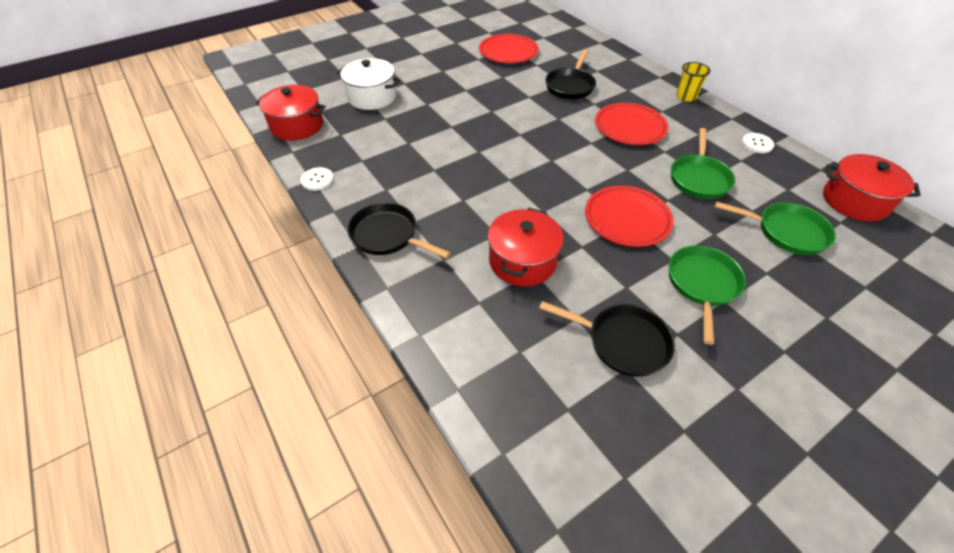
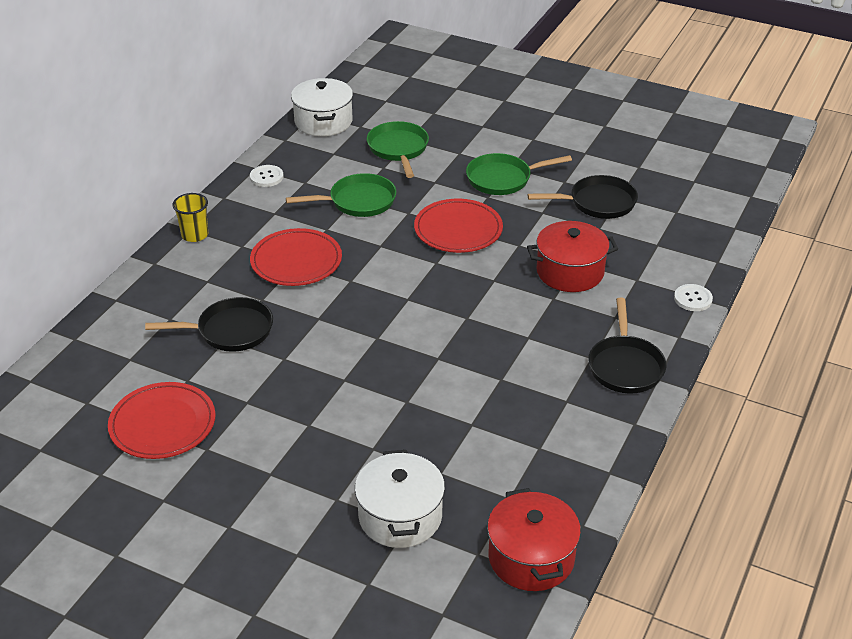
camera: 120 degrees left, 10 degrees down
white button [301,167,334,191] -> white button moved to [674,284,713,311]
black pan [539,301,675,377] -> black pan turned 90 degrees clockwise [527,175,638,219]
red pot [823,154,921,222] -> white pot [291,78,353,136]

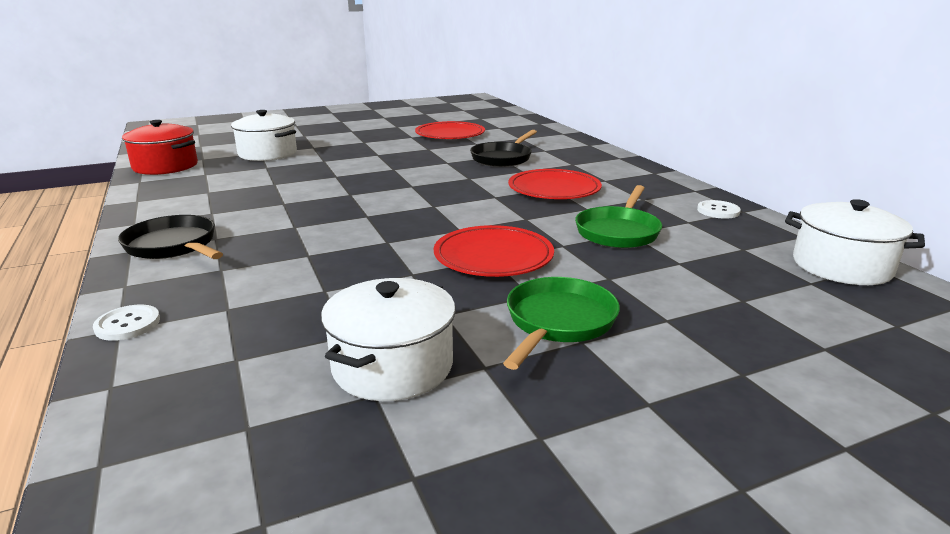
camera: 130 degrees right, 15 degrees down
yellow cup [173,193,208,242] -> none
green pan [367,121,429,178] -> none
black pan [527,175,638,219] -> white pot [321,278,456,401]
red pot [527,221,618,292] -> none

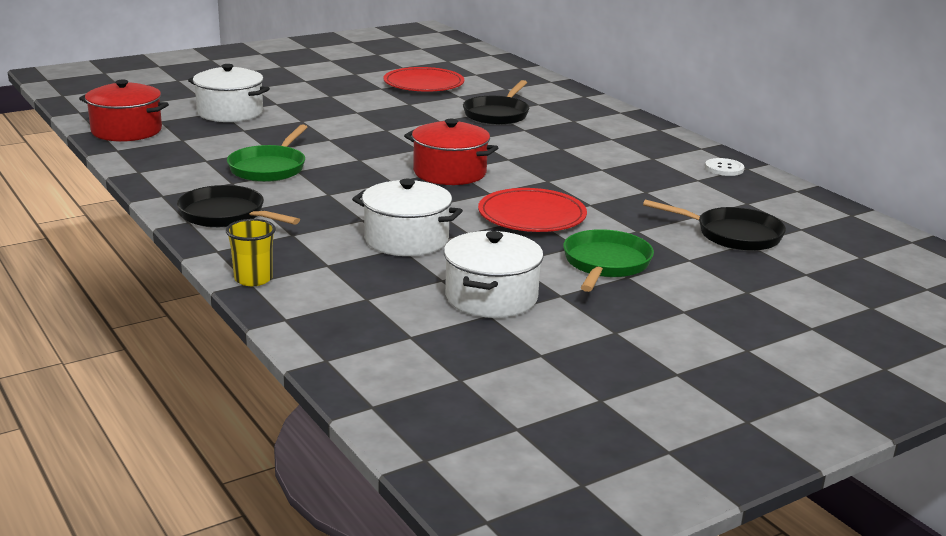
camera: 10 degrees left, 0 degrees up
white button [93,305,160,341] -> yellow cup [226,219,276,286]
red plate [508,169,602,199] -> none
green pan [575,185,662,248] -> green pan moved to [227,124,307,182]
white pot [785,199,925,285] -> white pot moved to [352,179,463,256]
none -> red pot [404,119,498,185]
none -> black pan [643,200,786,251]

